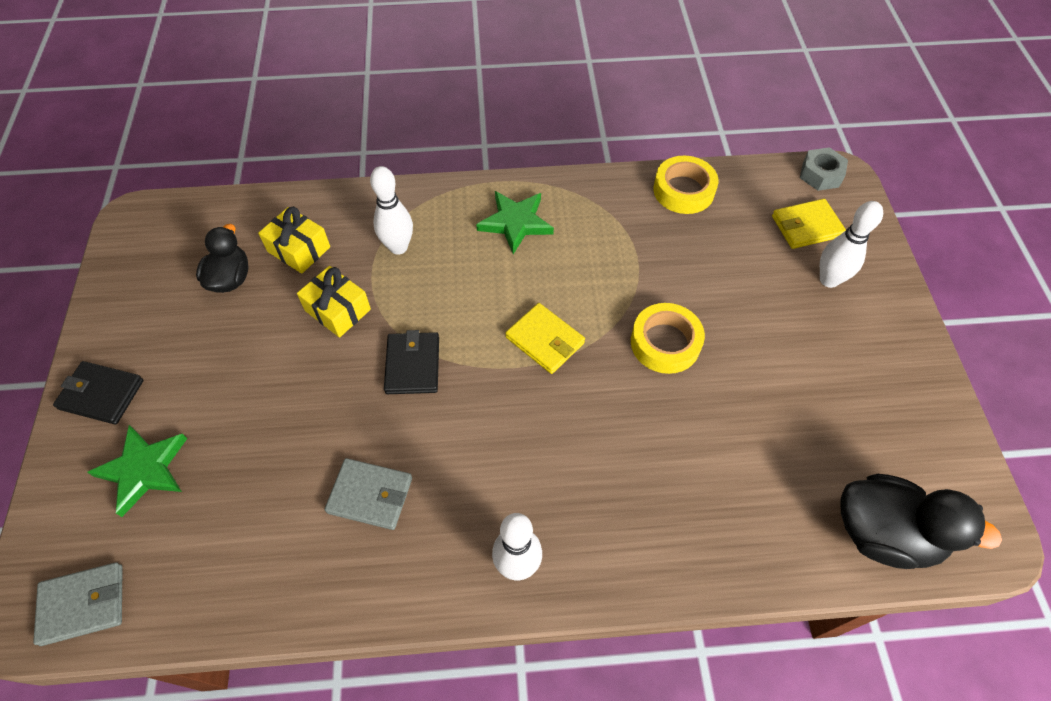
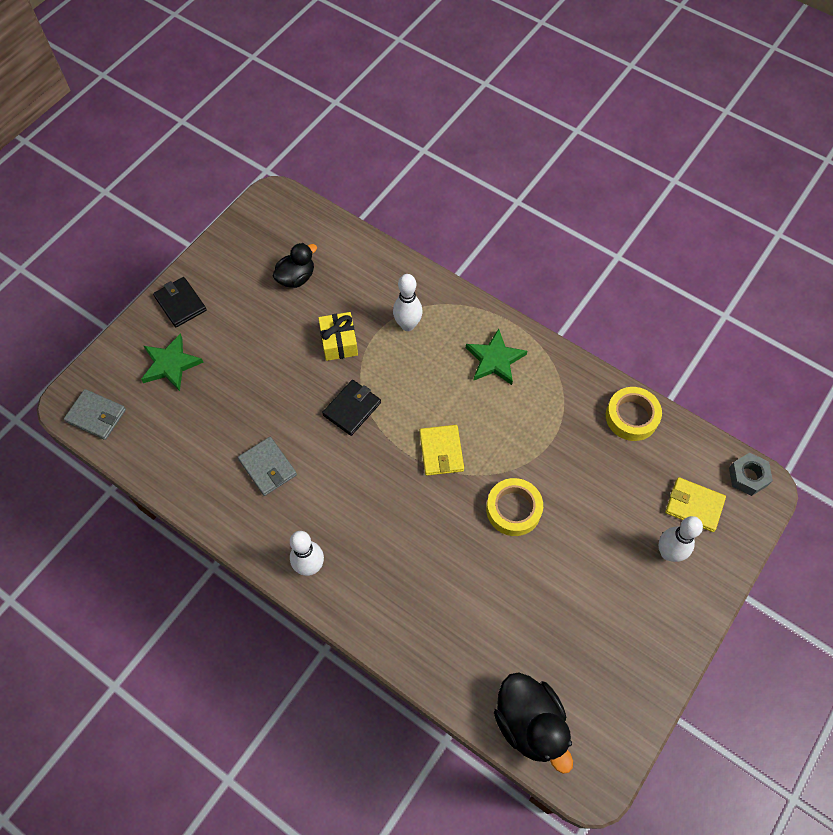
camera: 40 degrees right, 5 degrees up
yellow gift [258,207,330,274] -> none

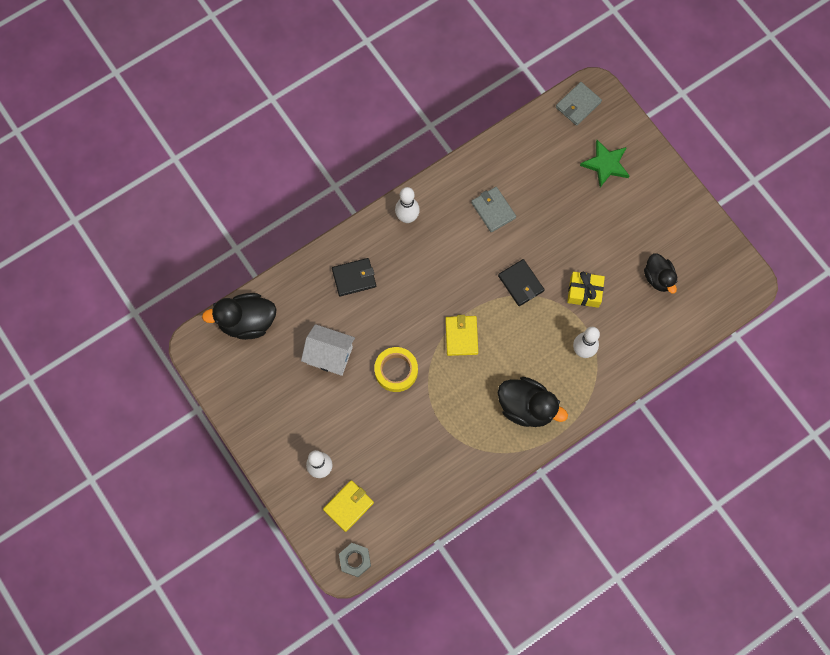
camera: 110 degrees right, 10 degrees up
black wallet [153,277,207,327] -> black wallet moved to [332,258,376,296]
grey wallet [238,437,297,496] -> grey wallet turned 75 degrees clockwise [471,187,516,232]
yellow wallet [419,425,464,476] -> yellow wallet turned 75 degrees clockwise [445,315,478,356]
green star [466,329,527,385] -> black duck [498,377,568,427]
yellow tape [606,387,662,441] -> none
none -> white house [301,324,355,376]

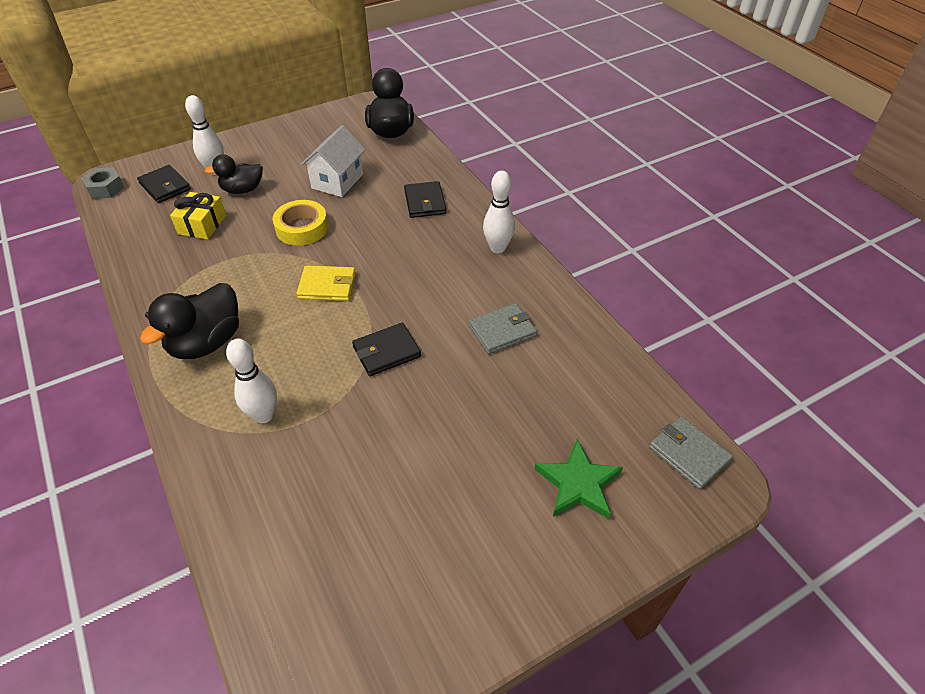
camera: 95 degrees right, 25 degrees down
yellow wallet [323,480,374,532] -> black wallet [137,165,191,203]
yellow gift [567,272,605,308] -> yellow gift moved to [170,192,226,239]
black duck [644,253,678,293] -> black duck moved to [205,154,263,194]

